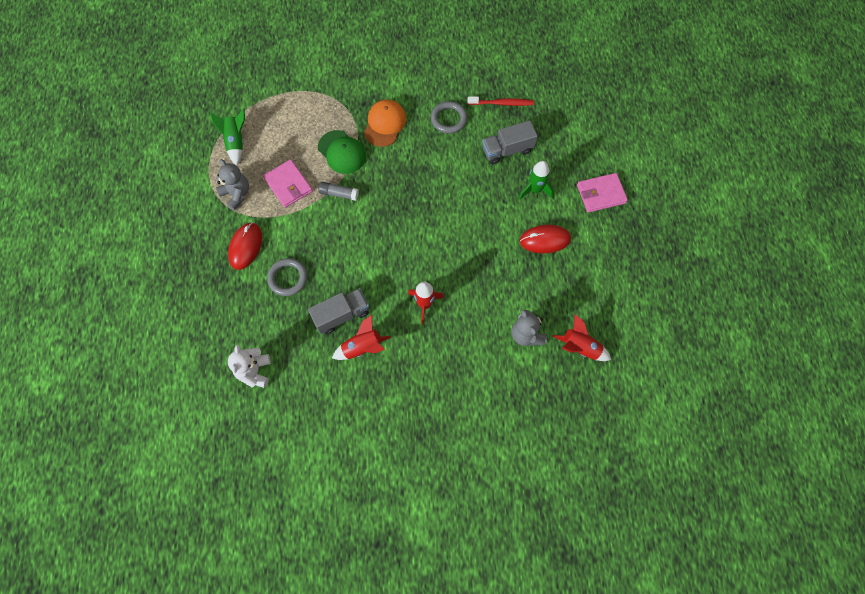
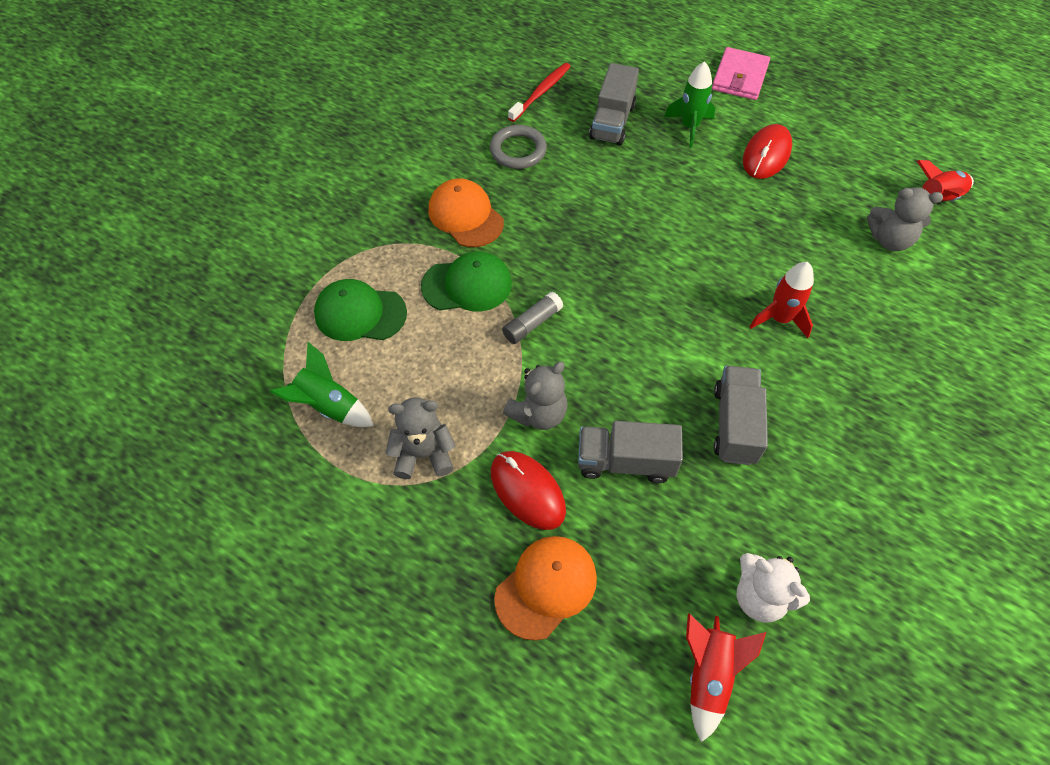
camera: 55 degrees left, 10 degrees down
pink wallet [263,159,313,208] -> none
grey ring [267,258,308,296] -> grey truck [578,421,683,483]
red rocket [332,315,391,360] -> red rocket moved to [686,613,766,742]
none -> green cap [314,279,407,341]
none -> orange cap [494,536,597,641]
none -> grey teddy bear [503,362,567,430]

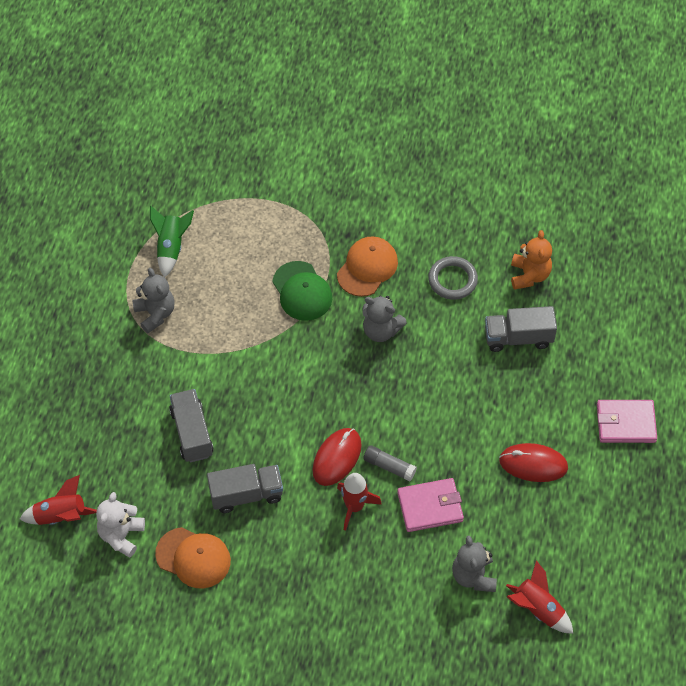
camera: 70 degrees right, 0 degrees up
green cap [314,279,407,341] -> none
red mouse [491,451,566,530] -> red mouse moved to [312,428,362,486]
orange cap [494,536,597,641] -> orange cap moved to [155,527,231,588]
grey glue stick [502,292,563,344] -> grey glue stick moved to [363,445,417,481]
grey teddy bear [503,362,567,430] -> grey teddy bear moved to [362,295,407,342]
red toothbrush [508,63,571,122] -> orange teddy bear [511,230,552,290]
green rocket [664,61,715,148] -> none
none -> pink wallet [397,478,464,532]

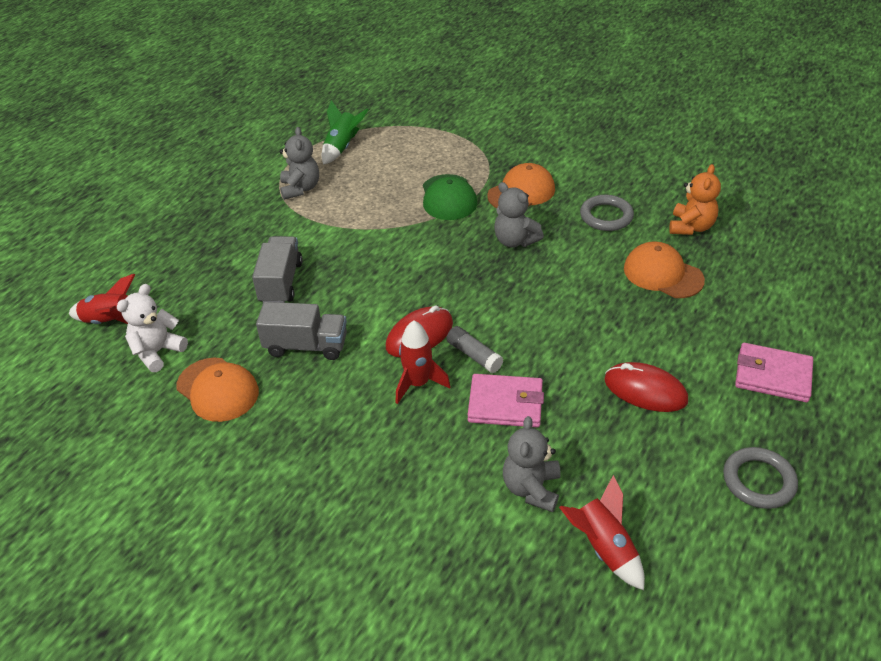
camera: 20 degrees right, 15 degrees down
grey truck [485,306,557,352] -> orange cap [624,242,705,298]
none -> grey ring [723,447,798,509]

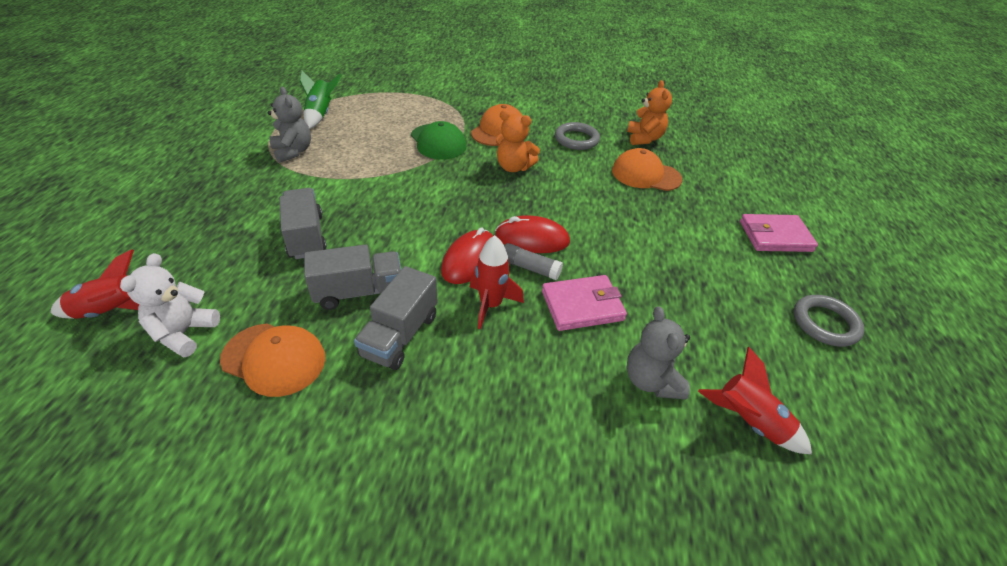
camera: 25 degrees left, 0 degrees up
grey teddy bear [494,182,544,247] -> orange teddy bear [496,110,540,172]
red mouse [604,362,688,412] -> red mouse moved to [495,215,570,253]
none -> grey truck [354,266,438,370]

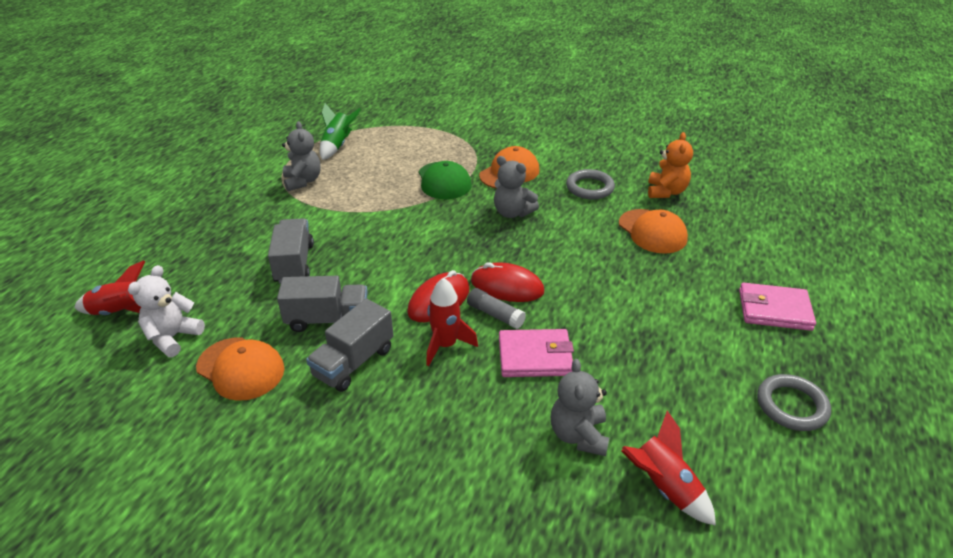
camera: 15 degrees right, 5 degrees down
orange teddy bear [496,110,540,172] -> grey teddy bear [494,156,539,218]
orange cap [612,148,683,191] -> orange cap turned 150 degrees counterclockwise [619,209,688,254]

